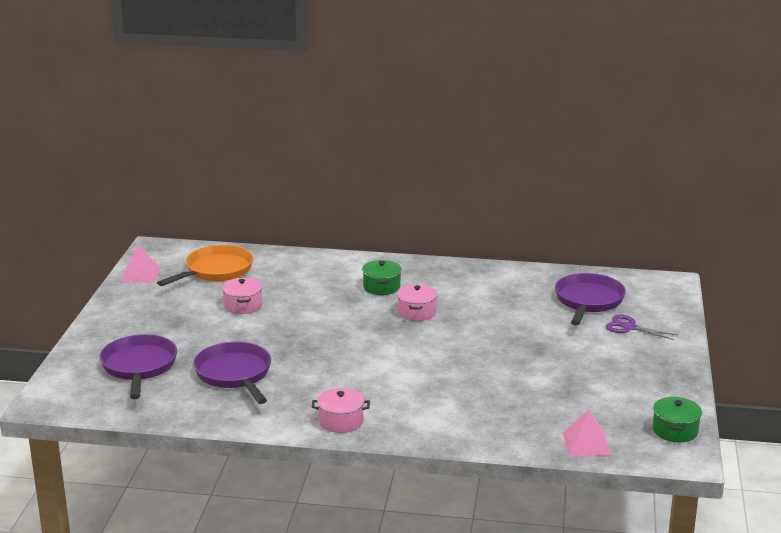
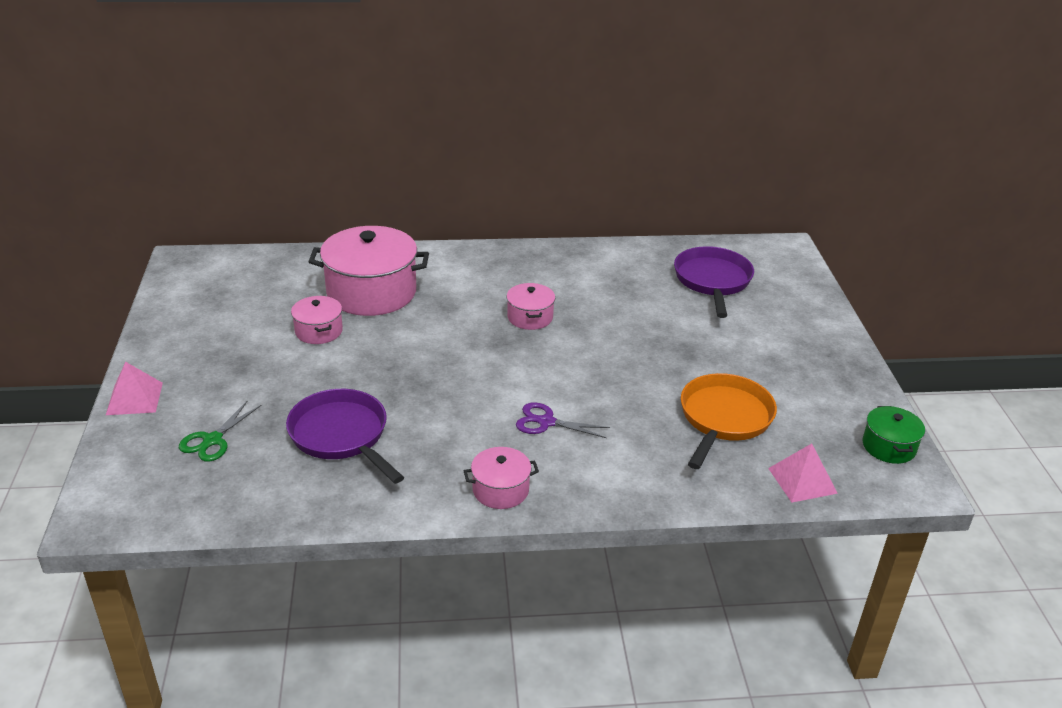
camera: 15 degrees left, 10 degrees up
purple pan [100,334,177,399] -> green scissors [179,400,261,462]
pink pyramid [120,246,161,283] -> pink pyramid moved to [106,362,163,415]
orange pan [157,245,253,286] -> orange pan moved to [681,373,777,469]
green pot [362,260,402,295] -> none
purple scissors [606,315,678,340] -> purple scissors moved to [516,402,610,438]
none -> pink pot [308,226,429,316]

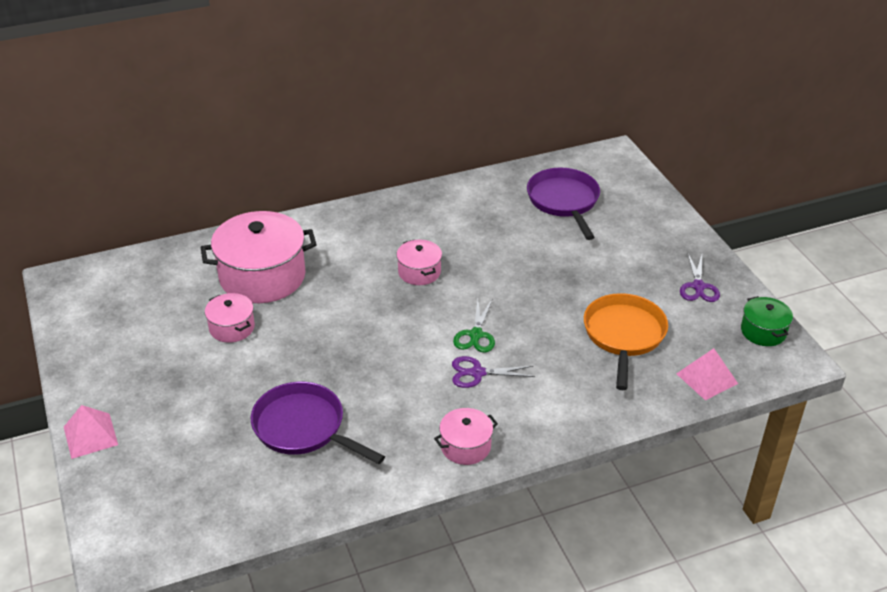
camera: 15 degrees left, 5 degrees up
green scissors [179,400,261,462] -> green scissors moved to [453,298,495,353]
none -> purple scissors [680,254,720,302]

